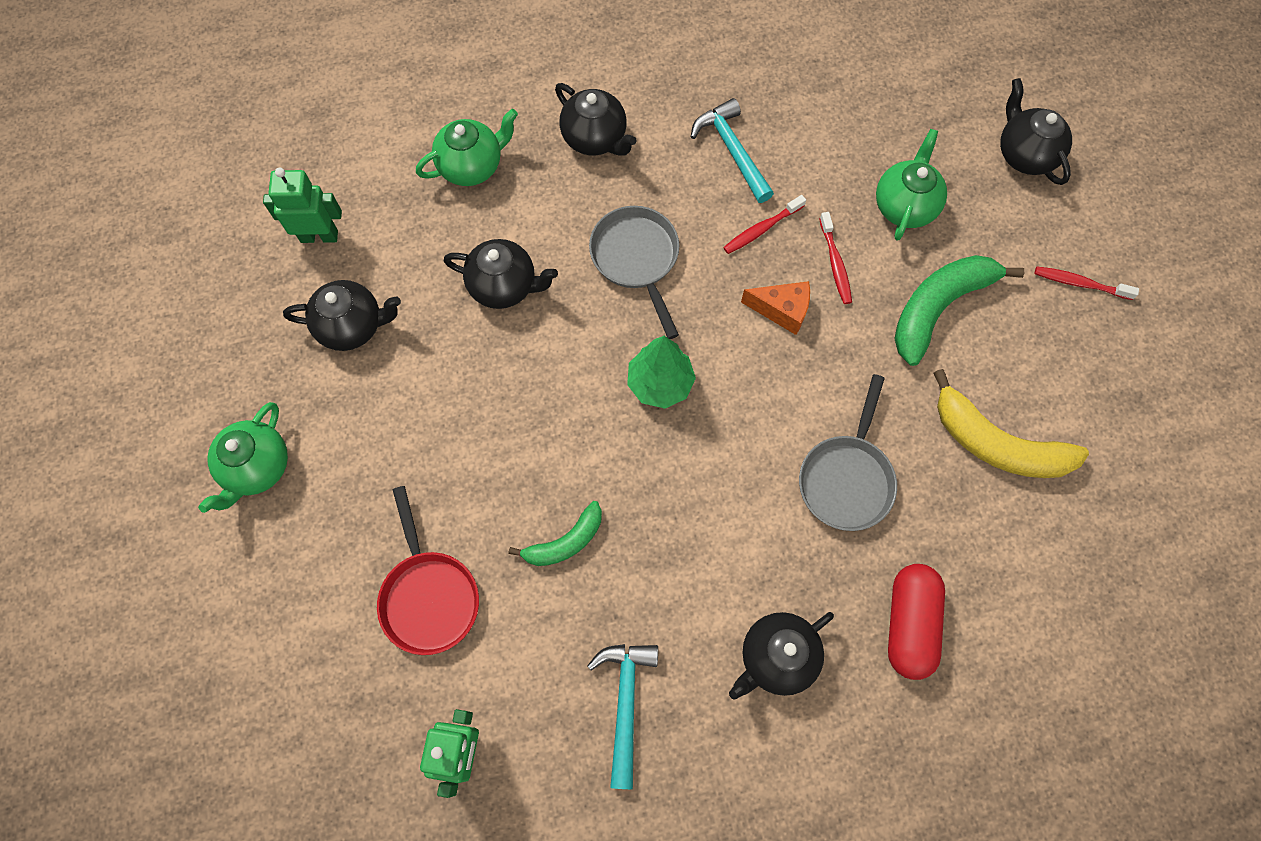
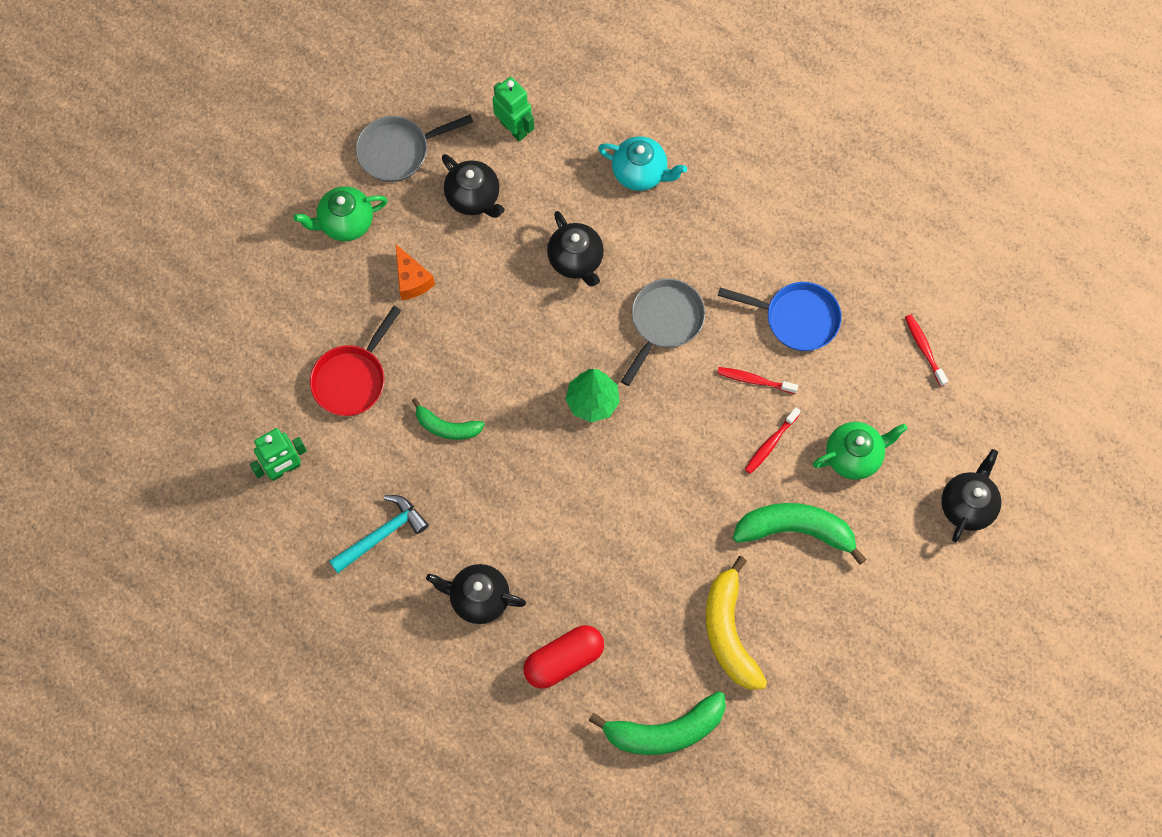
camera: 50 degrees right, 0 degrees up
green teapot [416,109,518,186] -> turquoise teapot [598,136,687,191]
black teapot [555,83,637,155] -> none
turquoise hammer [691,98,774,203] -> blue pan [718,282,842,351]
orange cheese [741,281,810,335] -> orange cheese moved to [396,244,435,300]
grey pan [799,374,897,531] -> grey pan moved to [356,114,473,182]
red toothbrush [1035,266,1139,300] -> red toothbrush moved to [905,314,948,386]
none -> green banana [589,691,726,755]

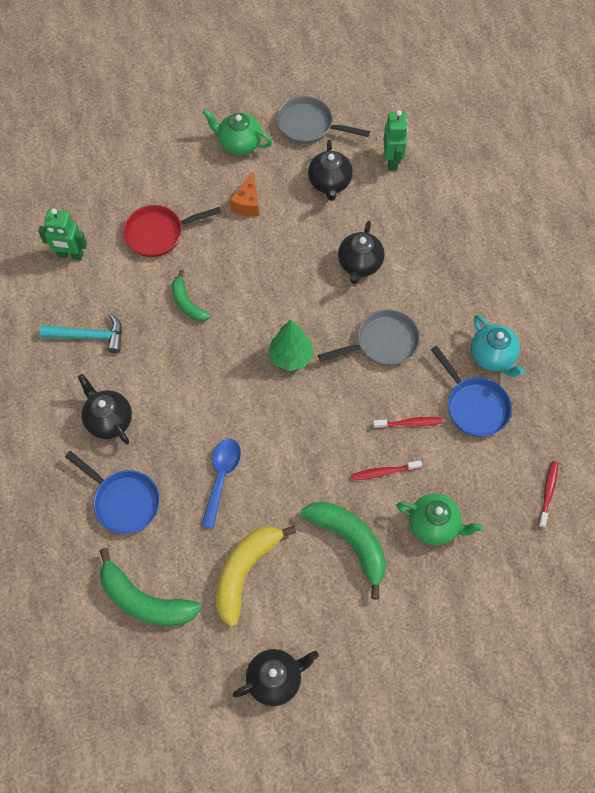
camera: 40 degrees right, 5 degrees down
red capsule [523,625,604,689] -> blue pan [65,451,160,534]
turquoise teapot [598,136,687,191] -> turquoise teapot moved to [471,315,525,377]
red toothbrush [717,367,798,394] -> red toothbrush turned 120 degrees clockwise [373,417,443,429]
black teapot [941,449,1001,542] -> black teapot moved to [233,649,319,706]
none -> blue spoon [201,439,241,529]

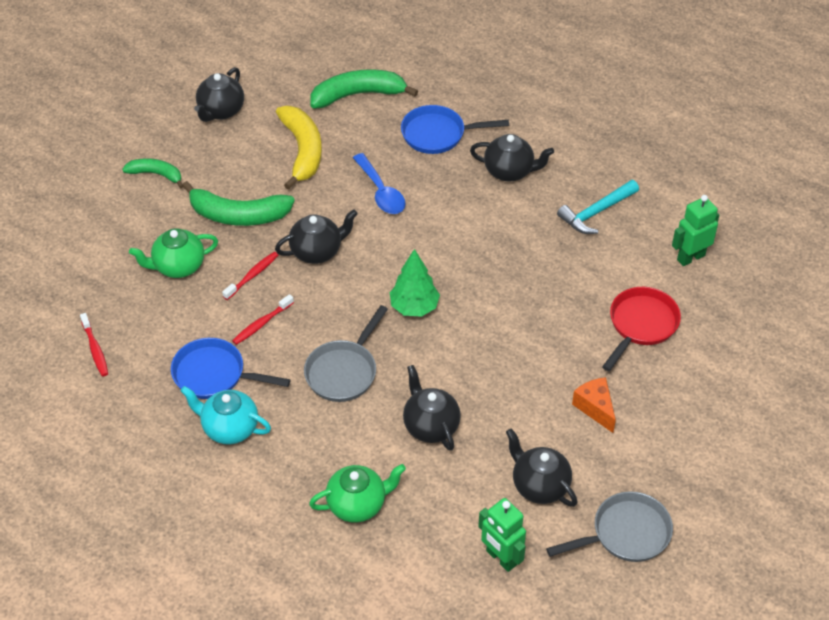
camera: 140 degrees right, 15 degrees down
green banana [172,270,211,321] -> green banana moved to [122,158,183,188]
green teapot [203,109,272,155] -> green teapot moved to [309,464,406,523]
none -> black teapot [275,209,358,264]

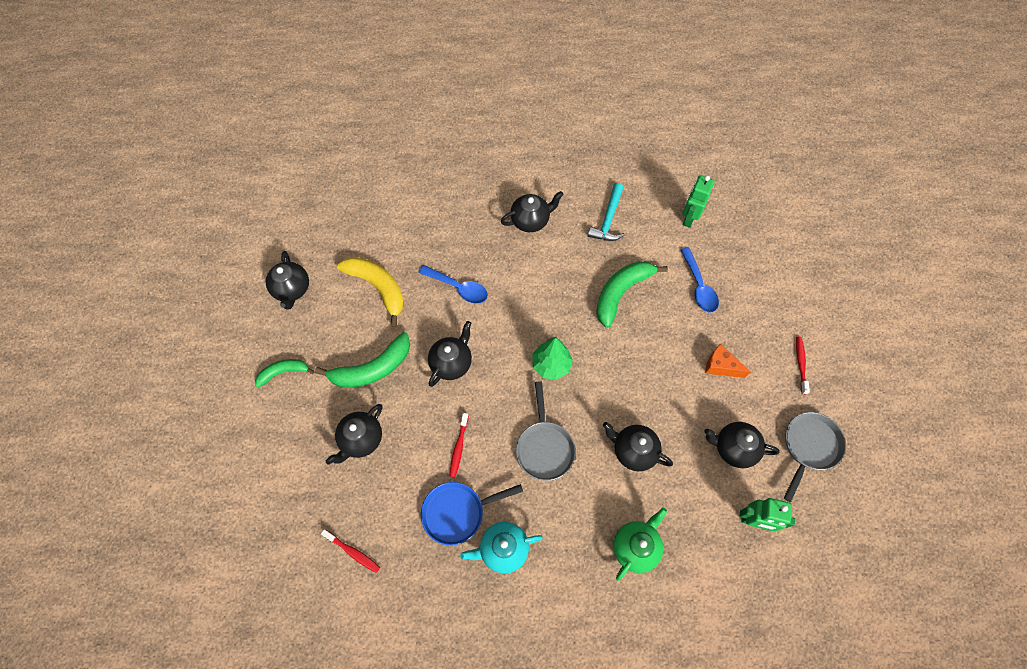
camera: 35 degrees left, 15 degrees up
green teapot [129,228,218,278] -> black teapot [326,404,382,465]
red toothbrush [222,252,278,300] -> red toothbrush moved to [796,337,810,394]
green banana [310,69,418,109] -> green banana moved to [596,261,668,328]
blue pan [401,105,509,154] -> none
red pan [602,287,681,371] -> blue spoon [680,248,719,312]

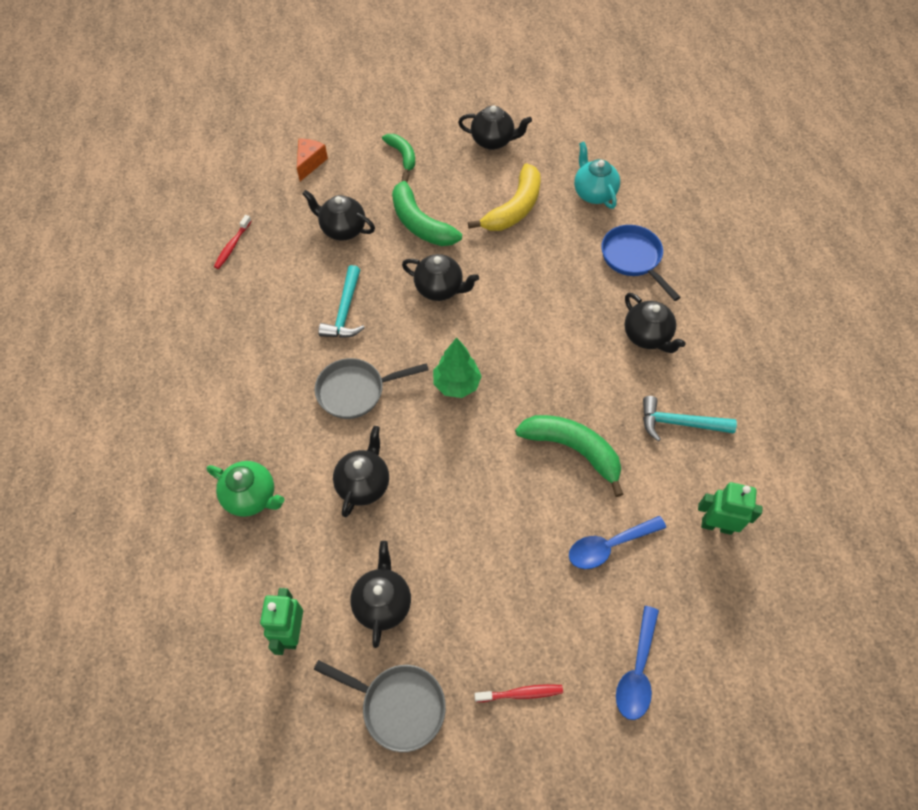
camera: 80 degrees right, 5 degrees down
black teapot [266,251,309,310] -> black teapot turned 150 degrees counterclockwise [458,105,532,150]
blue spoon [419,265,488,304] -> blue spoon moved to [616,606,659,720]
blue pan [421,482,523,546] -> blue pan moved to [601,225,681,301]
red toothbrush [449,413,469,478] -> turquoise hammer [318,265,365,338]
turquoise teapot [460,522,543,573] -> turquoise teapot moved to [574,142,620,209]
orange cheese [705,344,751,378] -> orange cheese moved to [297,139,328,181]

